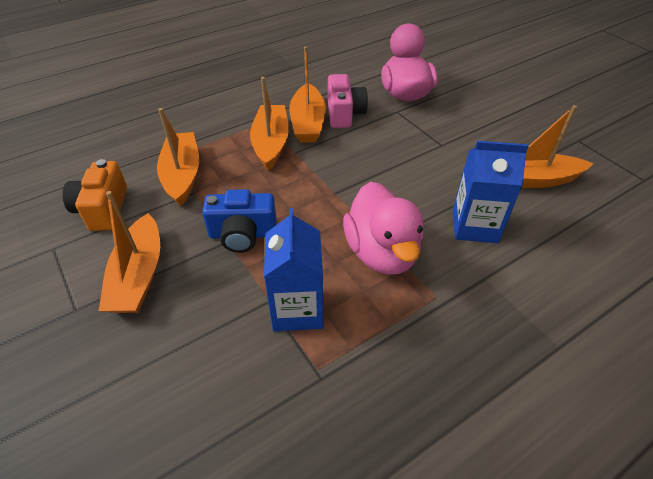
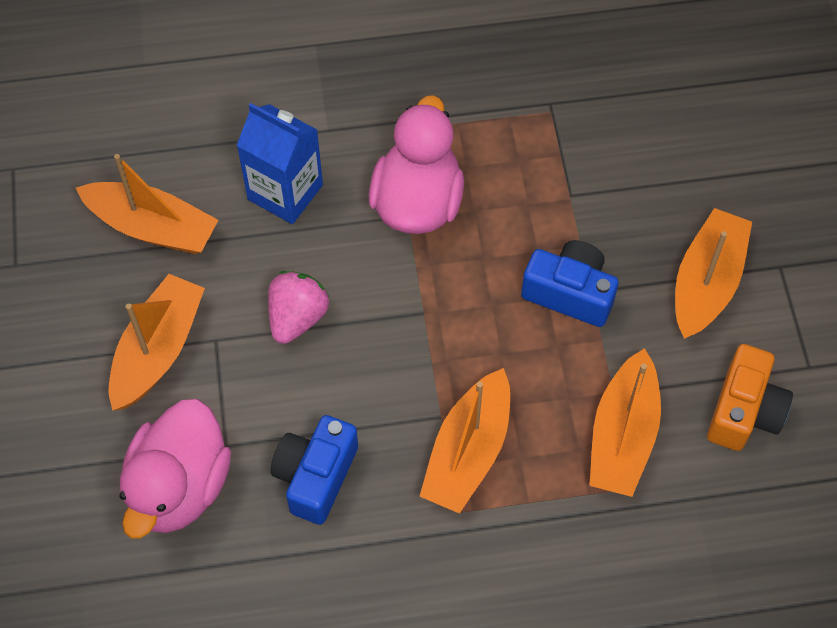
camera: 155 degrees left, 15 degrees up
blue carton [264,208,323,331] -> none
orange boat [289,46,326,143] -> orange boat moved to [108,274,205,411]
pink camera [328,74,368,128] -> blue camera [270,415,358,525]
none -> pink strawberry [268,271,329,344]

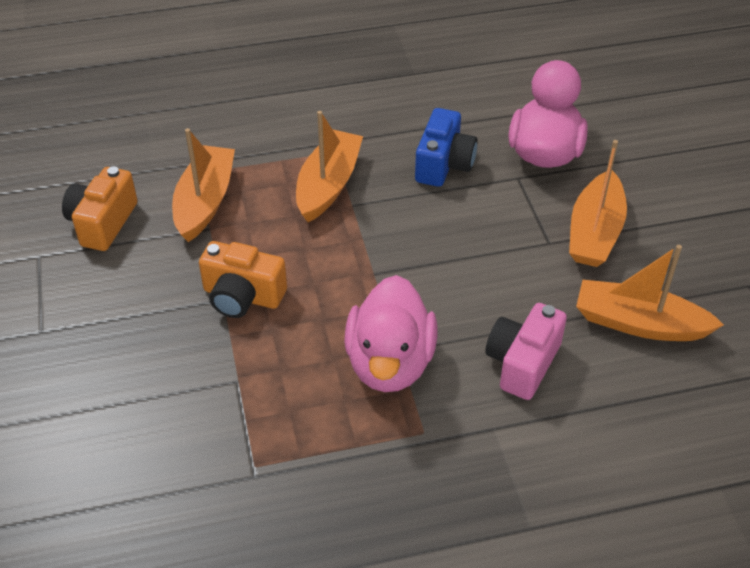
camera: 175 degrees right, 15 degrees down
blue carton [236,103,323,224] -> pink camera [485,303,567,400]
pink strawberry [268,271,329,344] -> none
blue camera [521,240,619,327] -> orange camera [199,241,287,318]
orange boat [675,208,752,339] -> none

